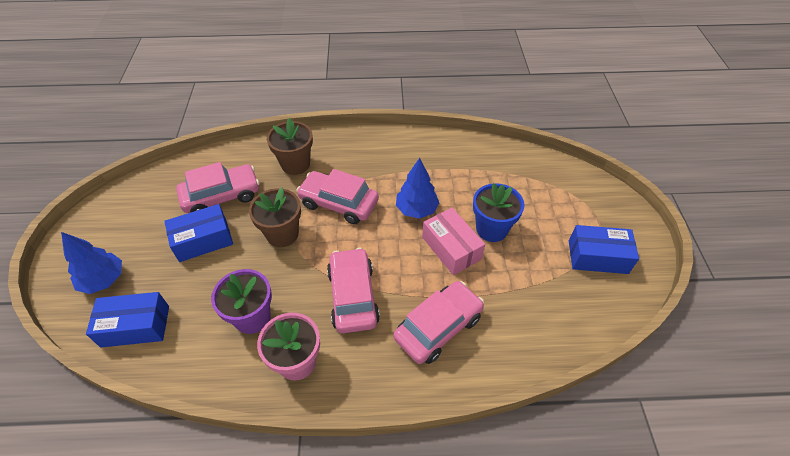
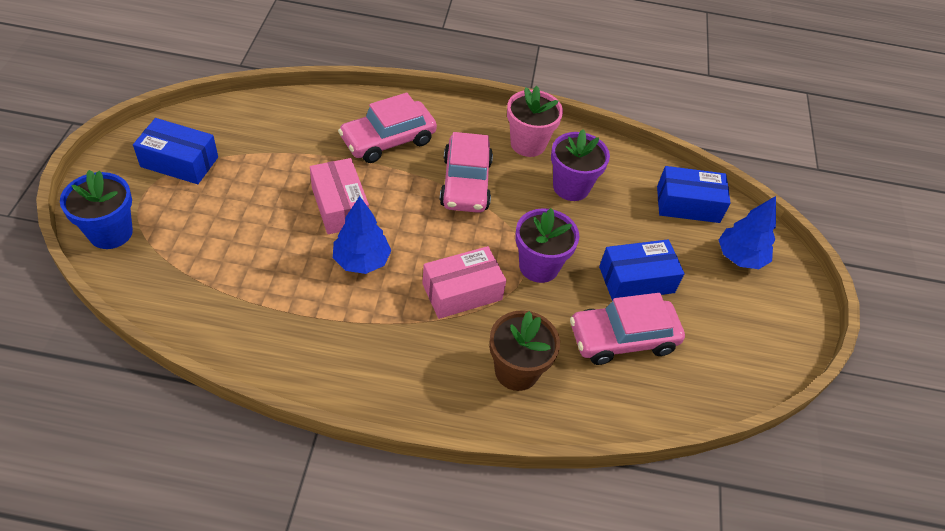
camera: 175 degrees left, 0 degrees up
brown flower pot [249,188,301,247] -> purple flower pot [515,208,579,283]
pink car [296,169,379,224] -> pink box [422,246,506,319]
blue flower pot [473,183,524,242] -> blue flower pot moved to [60,170,133,249]

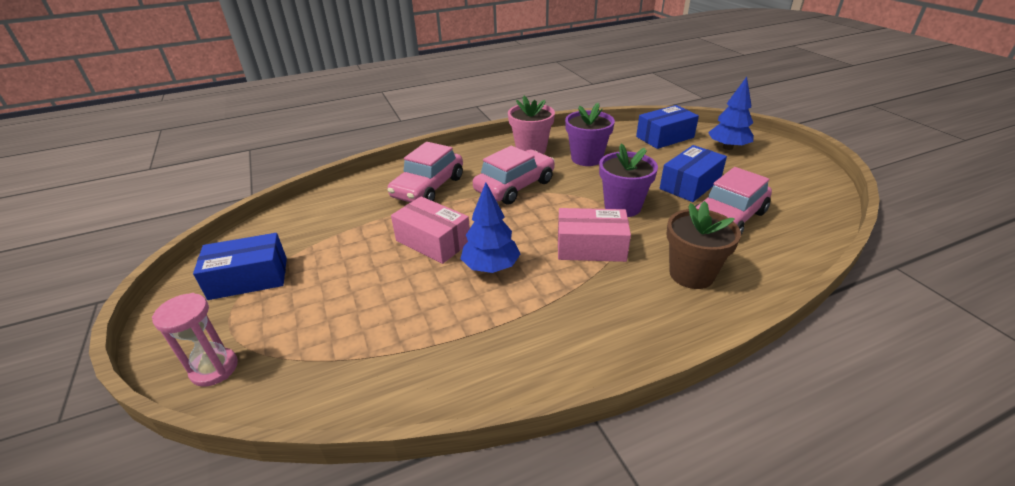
camera: 25 degrees left, 15 degrees down
blue flower pot [60,170,133,249] -> pink hourglass [152,293,238,387]
pink box [422,246,506,319] -> pink box turned 60 degrees clockwise [558,208,631,262]
pink car [439,132,493,213] -> pink car turned 105 degrees counterclockwise [473,146,555,205]

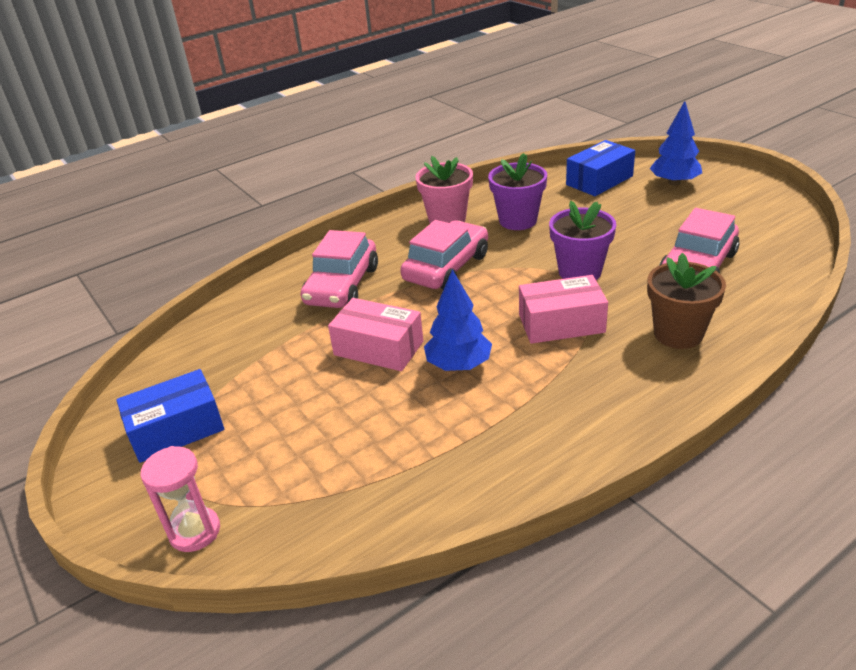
camera: 10 degrees left, 0 degrees up
blue box [660,145,727,202] -> none

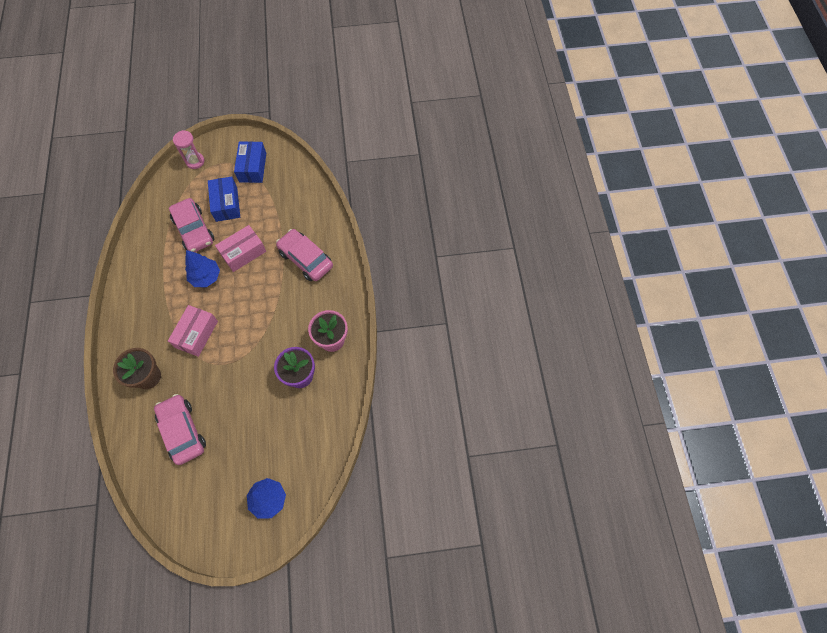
camera: 115 degrees right, 30 degrees up
pink car [400,220,488,290] -> pink car moved to [169,198,214,252]
purple flower pot [549,201,616,280] -> none
blue box [566,140,635,196] -> blue box moved to [208,176,240,222]

